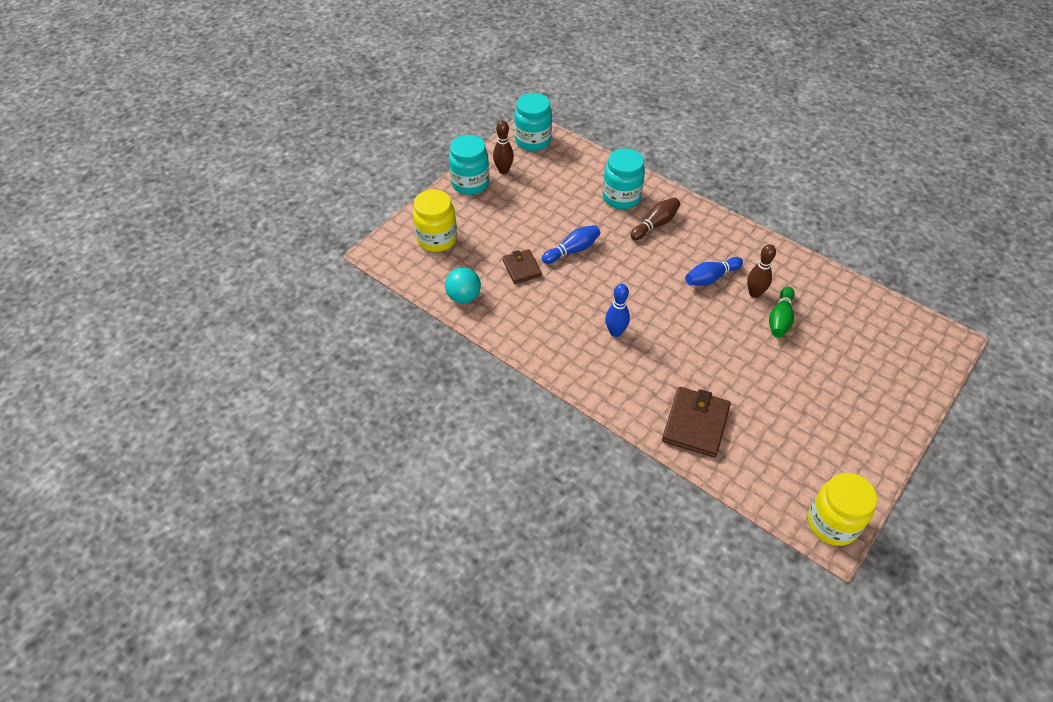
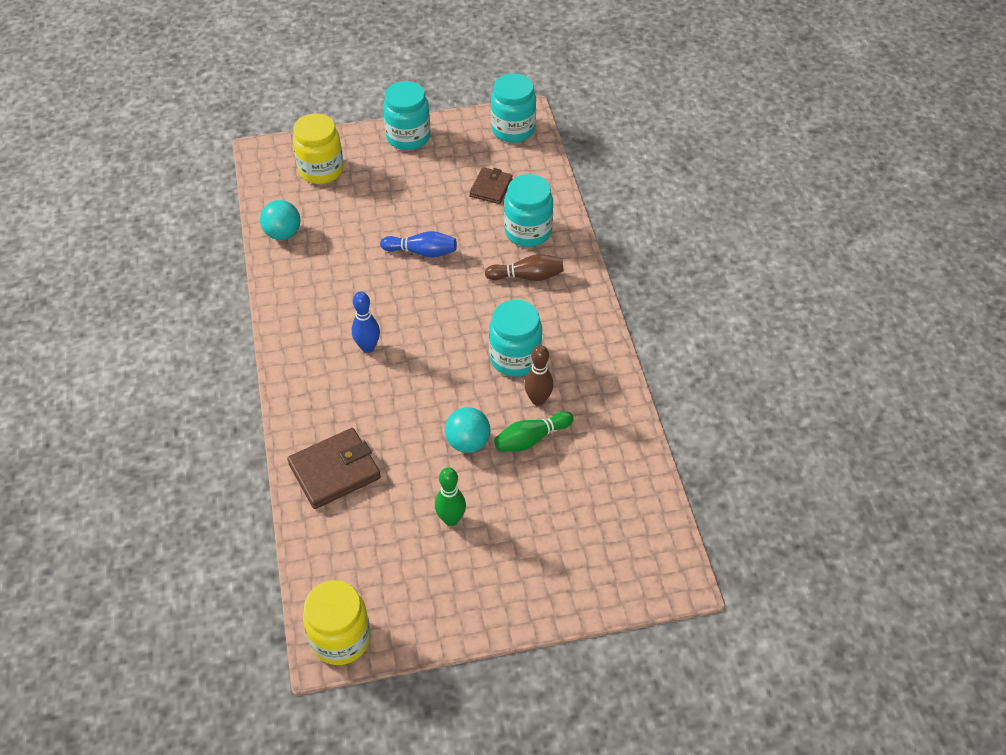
camera: 40 degrees right, 0 degrees up
brown bowling pin [493,120,514,174] -> none
brown wallet [502,249,542,284] -> brown wallet moved to [469,167,513,204]
blue bowling pin [685,257,743,286] -> turquoise jar [489,300,542,377]
none -> green bowling pin [435,467,466,526]
none -> turquoise ball [445,407,491,453]

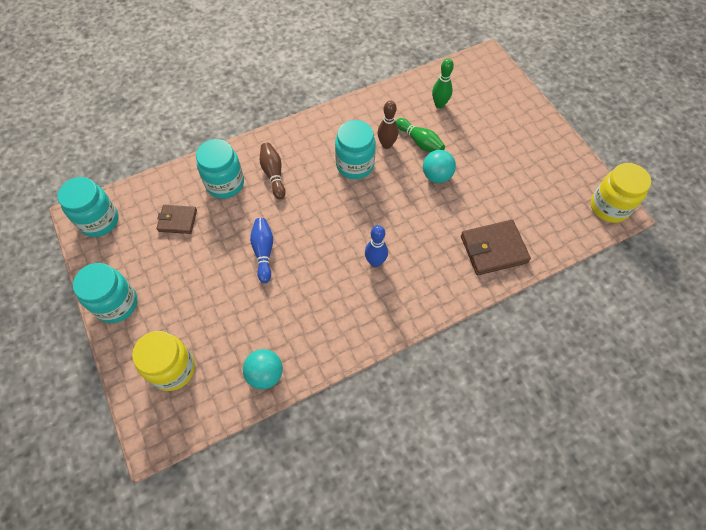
camera: 105 degrees left, 10 degrees up
brown wallet [287,428,381,509] -> brown wallet turned 60 degrees counterclockwise [461,220,531,275]
green bowling pin [435,467,466,526] -> green bowling pin moved to [432,58,454,108]

